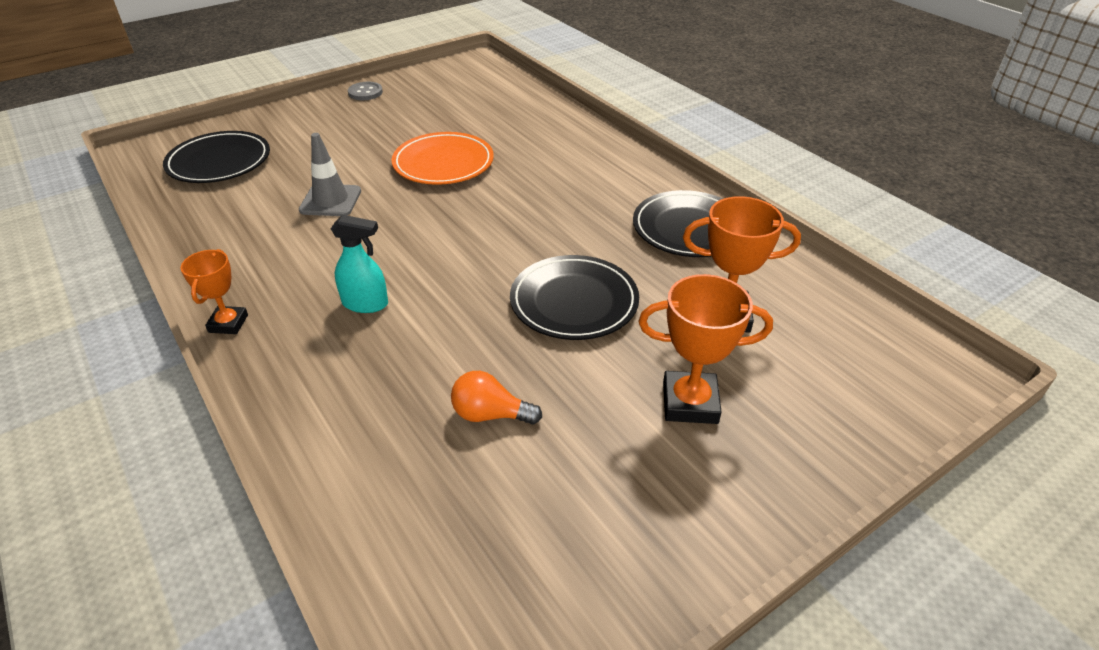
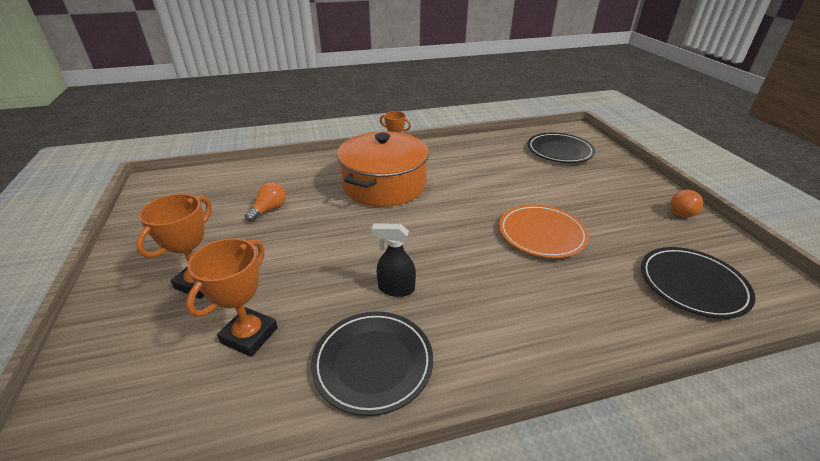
camera: 110 degrees right, 5 degrees down
grey traffic cone [299,133,361,216] -> none
turquoise spray bottle [331,215,388,313] -> orange pot [337,131,429,207]
grey button [348,82,383,100] -> orange light bulb [670,190,703,217]
black plate [510,255,639,340] -> black plate moved to [641,247,755,319]
none -> black spray bottle [372,223,416,297]

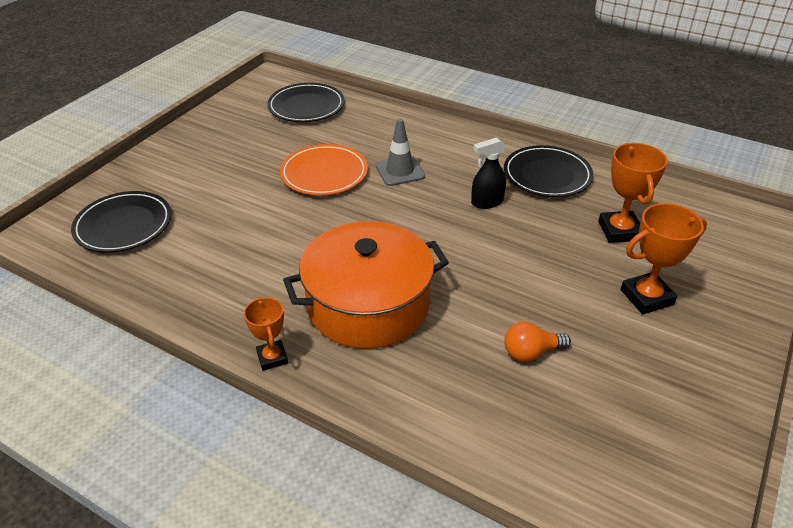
camera: 135 degrees left, 5 degrees up
orange trophy [186,238,278,357] -> orange trophy turned 75 degrees counterclockwise [598,143,668,243]
black spray bottle [372,223,416,297] -> black spray bottle turned 105 degrees clockwise [471,137,506,209]
orange light bulb [670,190,703,217] -> none
none -> grey traffic cone [376,118,425,186]

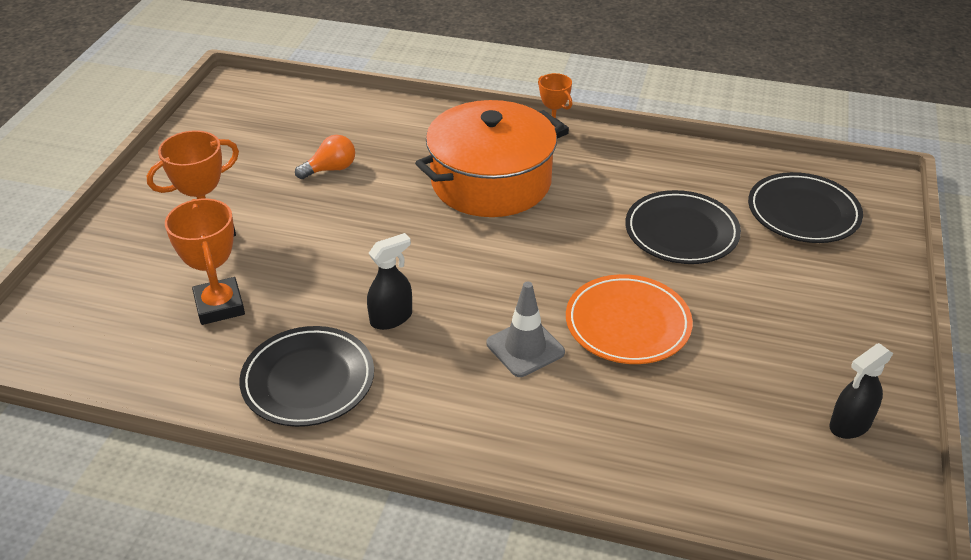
camera: 165 degrees right, 0 degrees up
black plate [267,83,345,122] -> black plate moved to [625,190,741,264]
none -> black spray bottle [829,343,893,439]

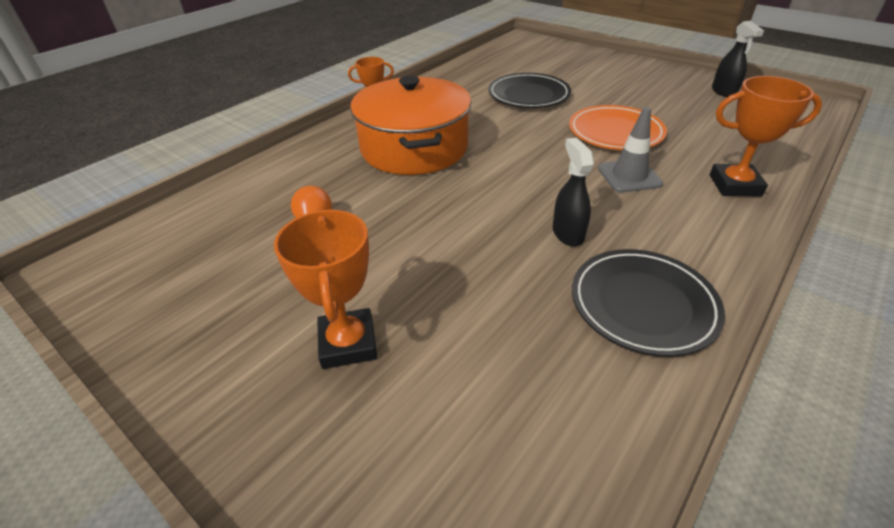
camera: 65 degrees left, 0 degrees up
orange trophy [165,199,245,325] -> orange trophy moved to [710,76,822,196]
black plate [748,172,863,243] -> none

